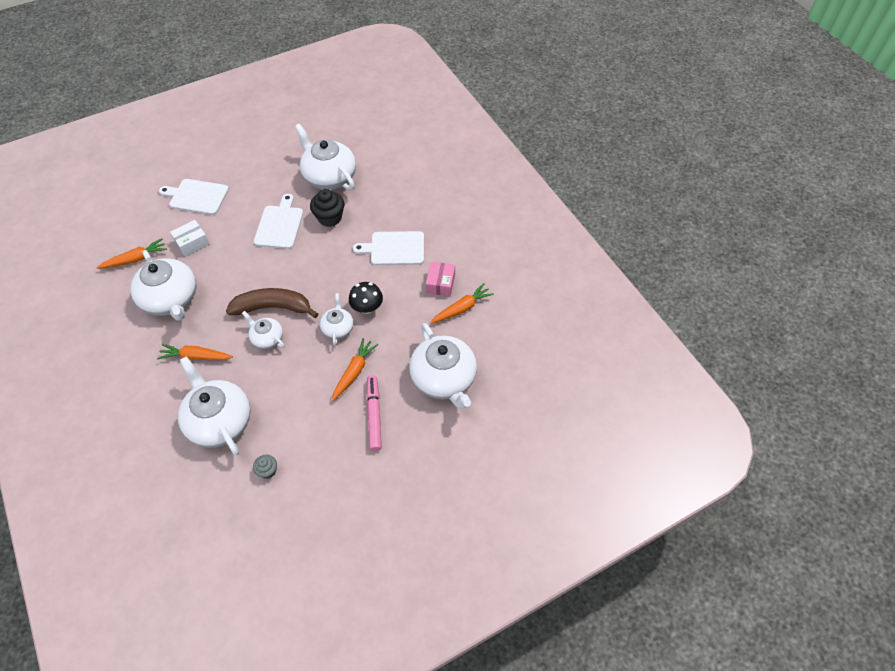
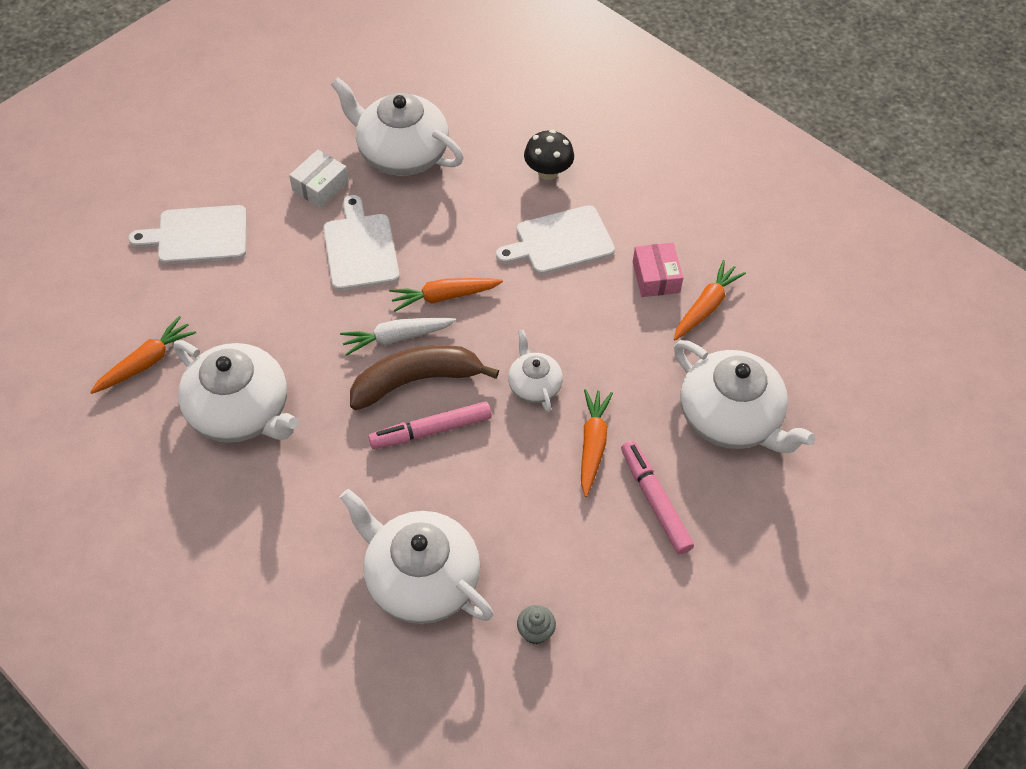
camera: 20 degrees left, 0 degrees up
orange carrot [157,344,233,360] -> orange carrot moved to [389,278,503,311]
white box [170,220,209,256] -> white box moved to [289,150,349,208]
white teapot [242,311,284,349] -> pink marker [368,401,492,449]
black cupcake [310,189,344,227] -> none
black mushroom [349,282,383,314] -> black mushroom moved to [524,130,574,180]
none -> white carrot [340,318,456,356]

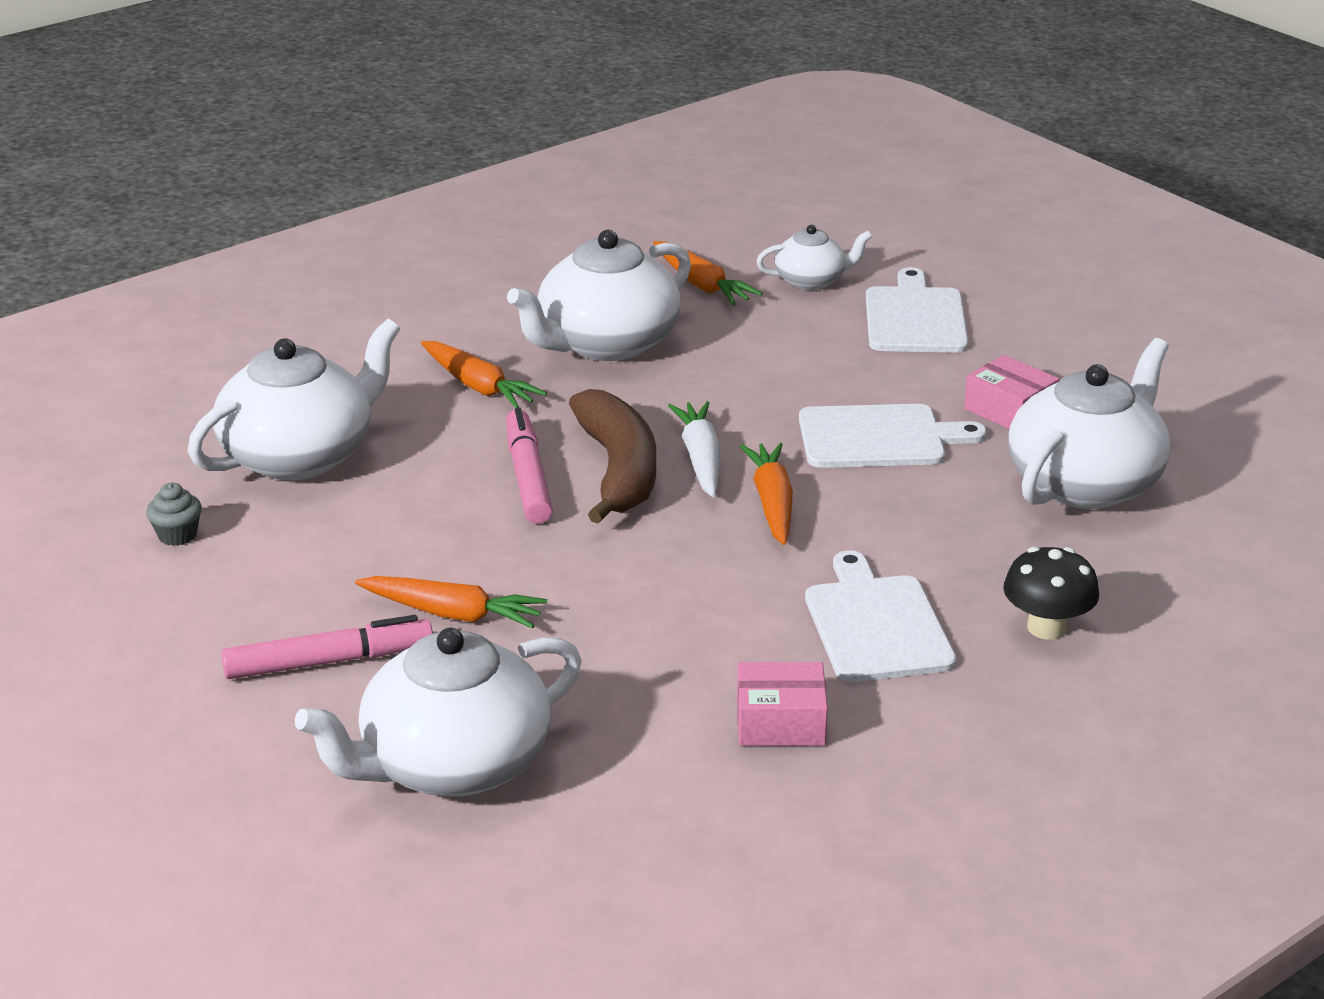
camera: 100 degrees right, 25 degrees down
white box [289,150,349,208] -> pink box [964,355,1059,429]
white teapot [508,330,563,412] -> white teapot moved to [756,225,872,290]
orange carrot [674,260,746,340] -> orange carrot moved to [421,341,547,408]

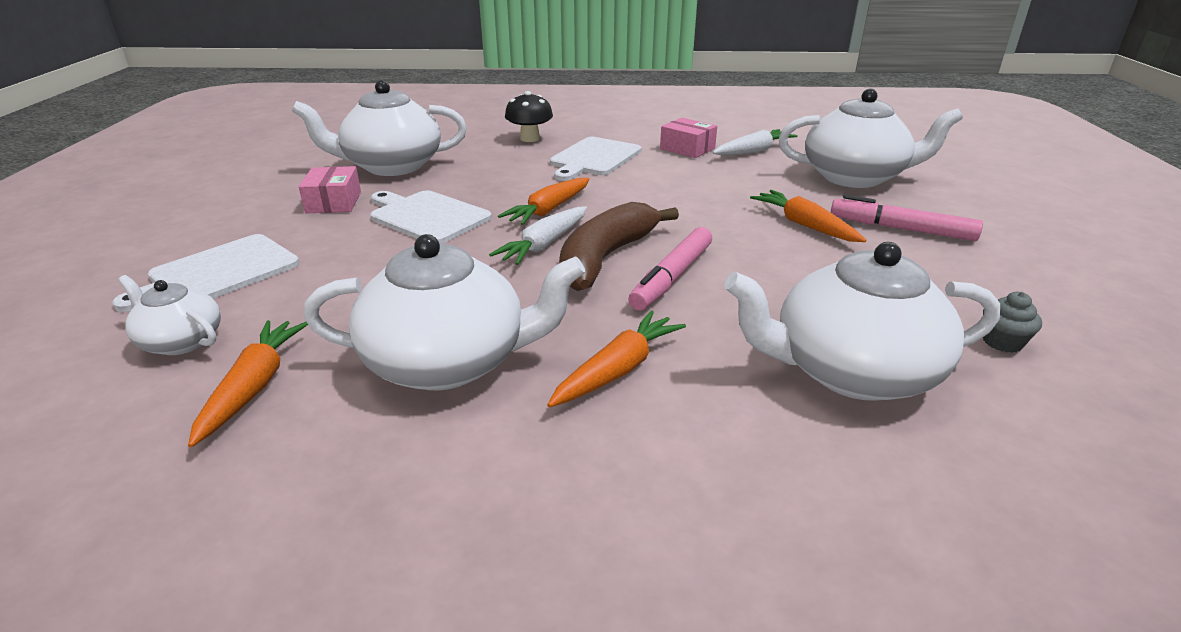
camera: 140 degrees left, 0 degrees up
orange carrot [421,341,547,408] -> orange carrot turned 45 degrees clockwise [547,310,686,408]
none -> white carrot [713,129,798,155]

